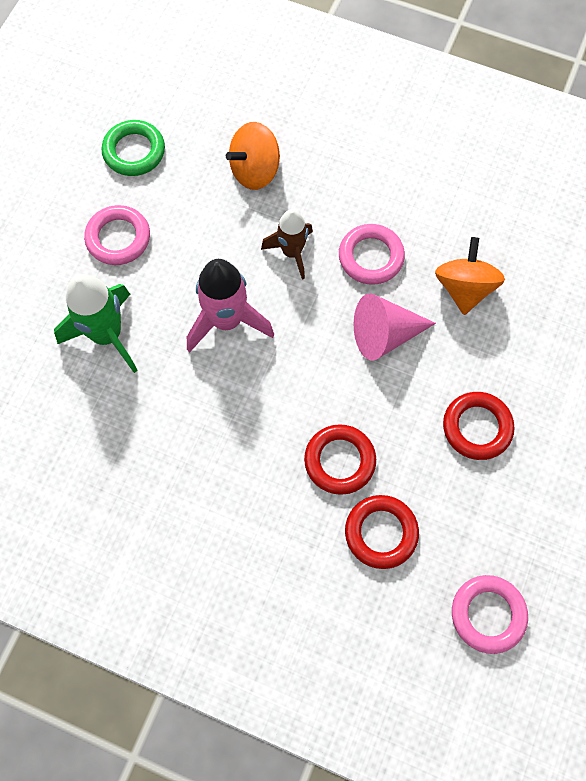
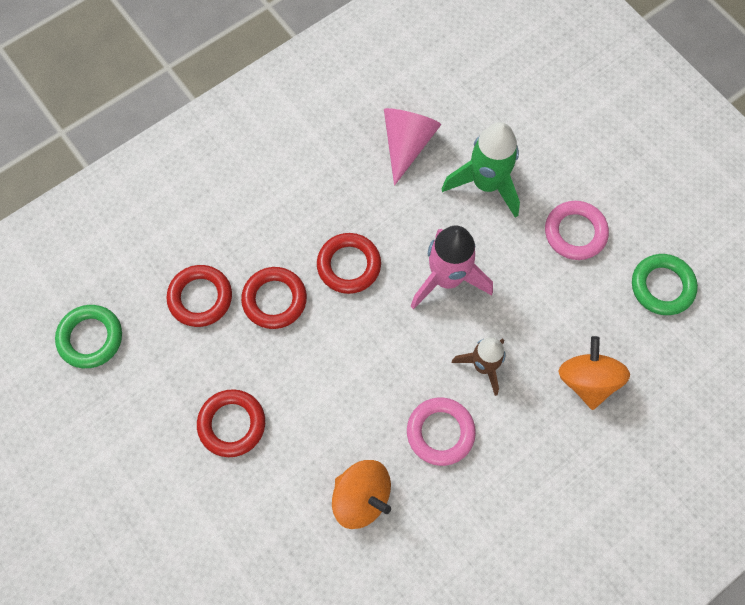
camera: 120 degrees right, 0 degrees up
pink cone [354,293,436,360] -> pink cone moved to [384,108,441,186]
pink ring [452,575,528,654] -> green ring [55,305,122,368]
none -> red ring [317,233,381,294]

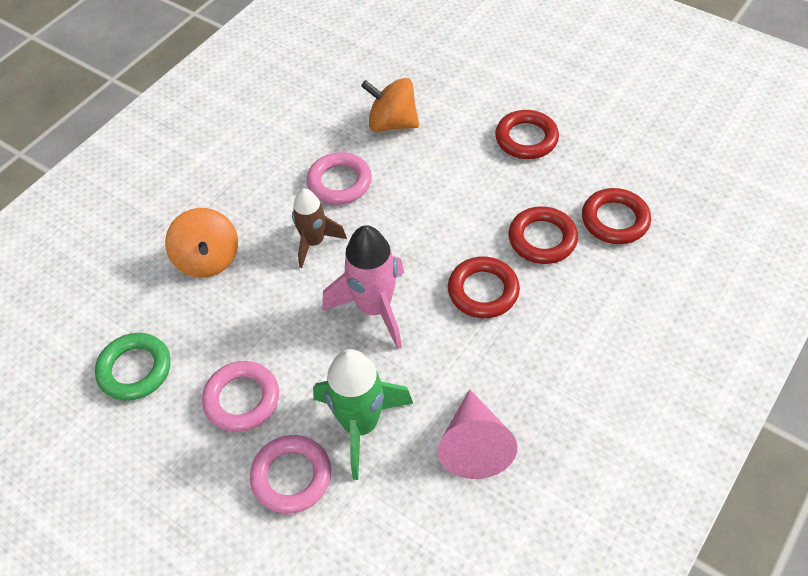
camera: 165 degrees right, 15 degrees down
green ring [55,305,122,368] -> none
none -> pink ring [250,435,331,513]

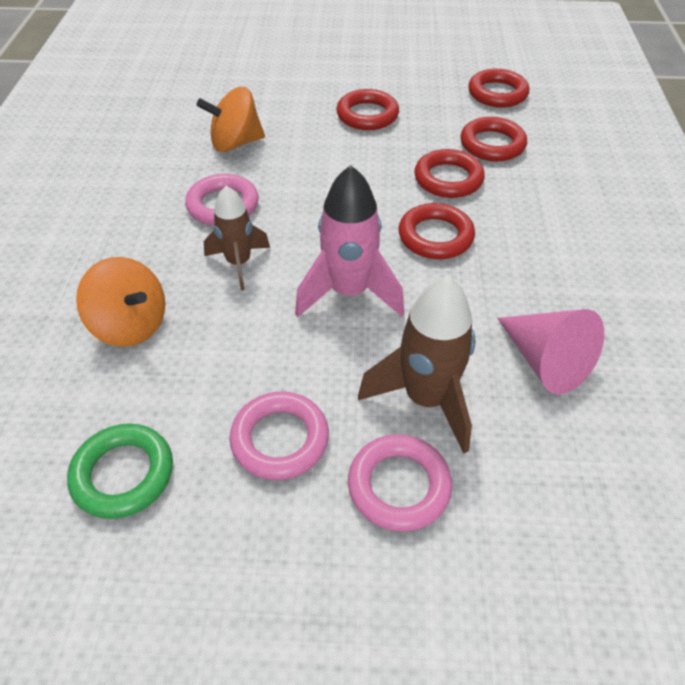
camera: 35 degrees left, 5 degrees down
green rocket [313,349,413,480] -> brown rocket [358,276,475,454]
none -> red ring [468,69,529,108]

